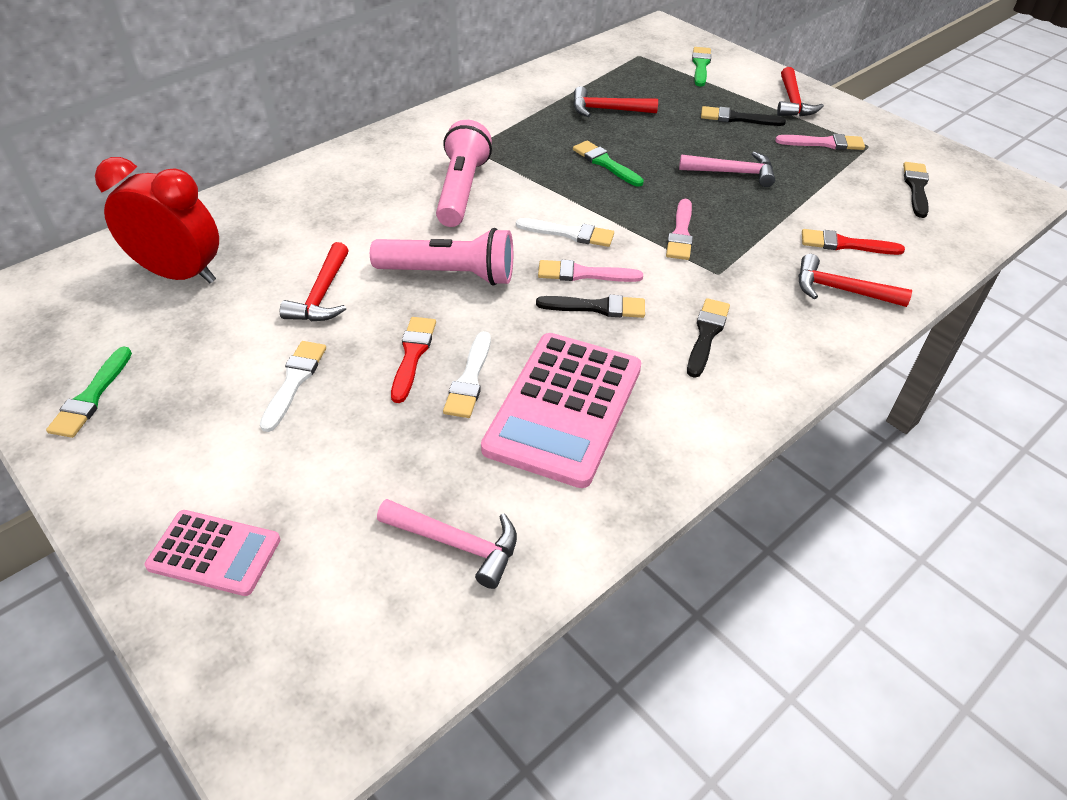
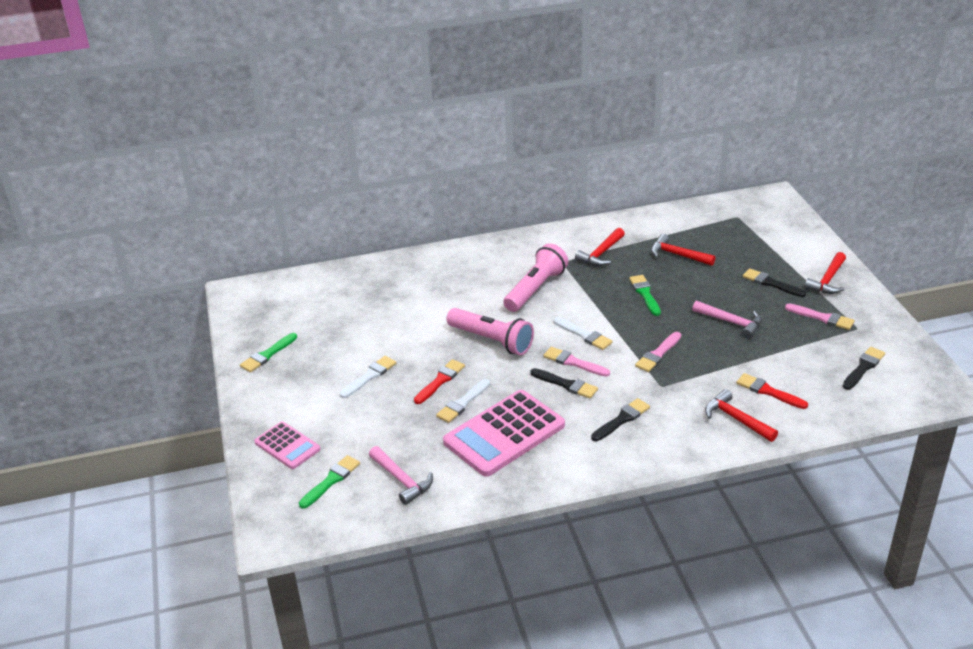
camera: 30 degrees right, 10 degrees down
red clock [95,157,219,283] -> none
red hammer [280,242,349,321] -> red hammer moved to [575,228,625,266]
green brush [692,47,711,87] -> green brush moved to [299,455,360,509]

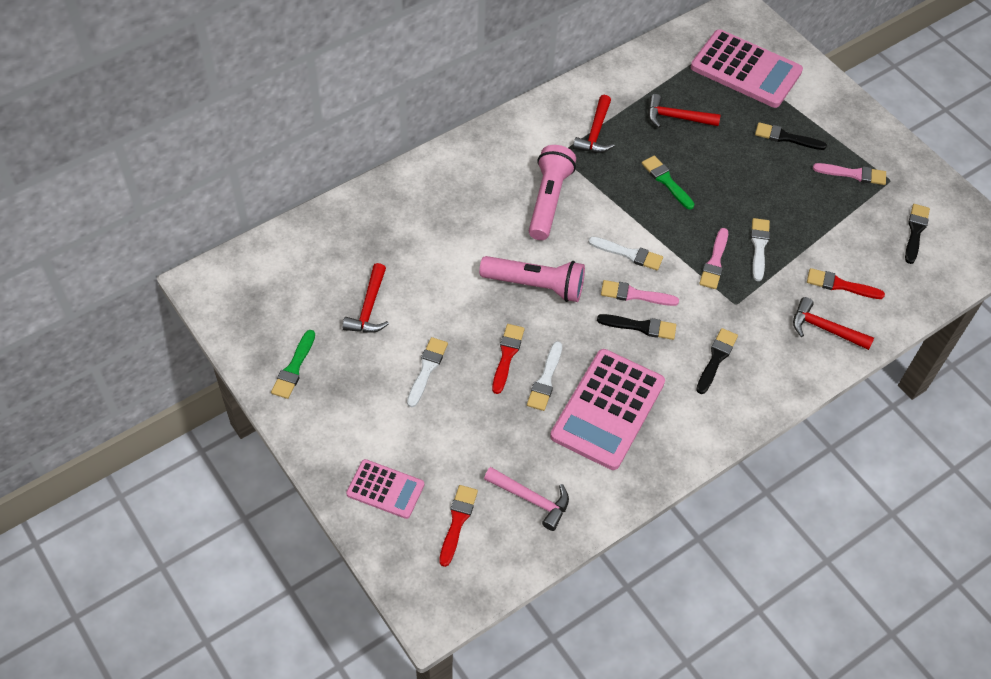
camera: 25 degrees left, 20 degrees up
green brush [299,455,360,509] -> red brush [439,485,478,567]
pink hammer [692,301,762,339] -> none
red hammer [804,252,846,294] -> red hammer moved to [342,263,389,333]
none -> pink calculator [691,29,803,108]
none -> white brush [751,218,770,281]

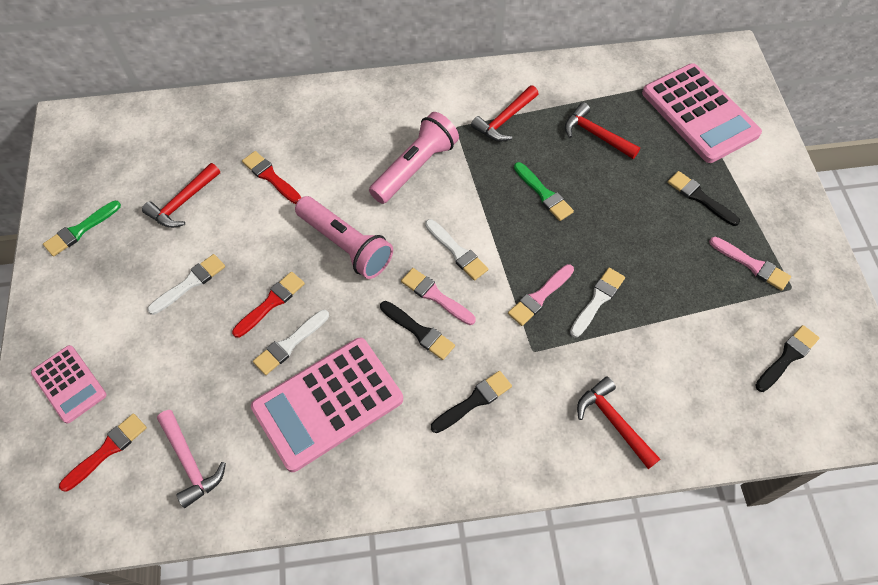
camera: 30 degrees right, 5 degrees up
green brush [642,156,694,210] -> green brush turned 150 degrees clockwise [514,162,574,221]
red brush [807,268,885,299] -> red brush moved to [242,151,301,204]

